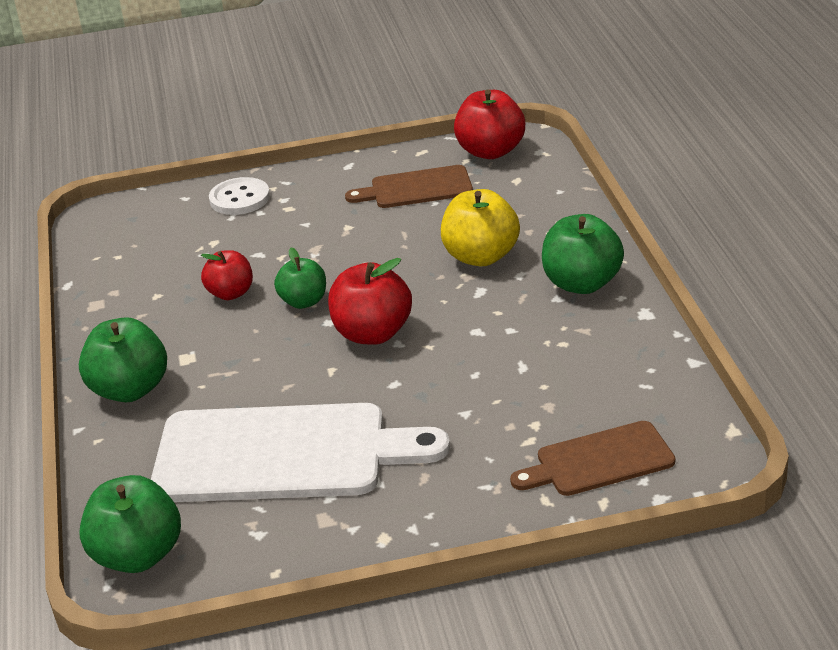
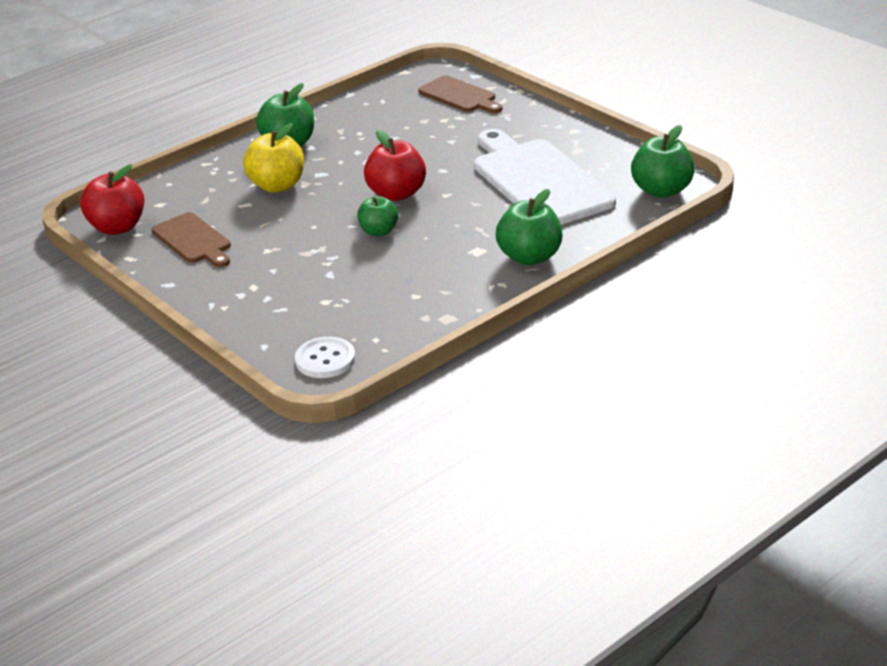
camera: 120 degrees left, 0 degrees up
red apple [201,250,253,300] -> none
white button [209,177,270,215] -> white button moved to [295,337,355,378]

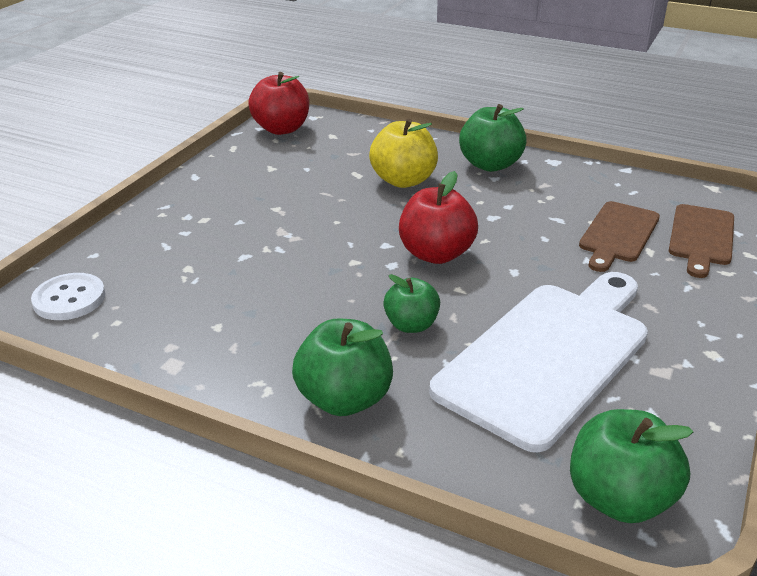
camera: 65 degrees right, 0 degrees up
brown cutting board [151,212,231,267] -> brown cutting board moved to [579,201,660,272]
green apple [357,196,398,236] -> green apple moved to [383,274,440,333]

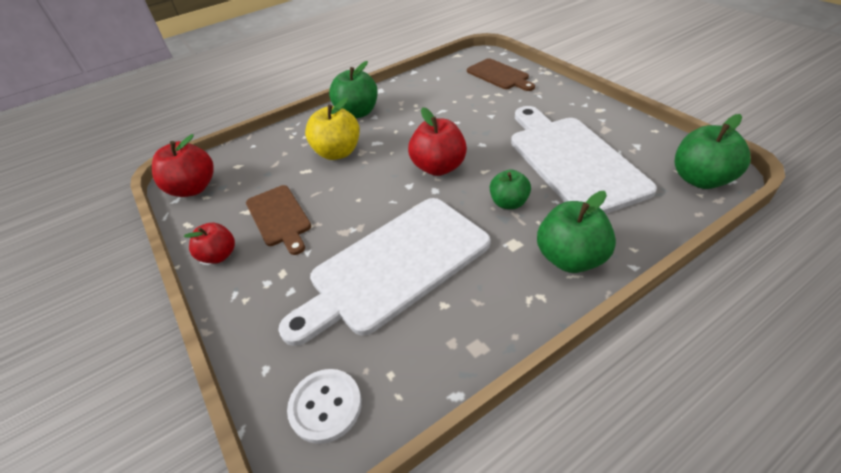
camera: 55 degrees left, 10 degrees up
brown cutting board [579,201,660,272] -> brown cutting board moved to [246,185,311,255]
none -> red apple [184,223,235,264]
none -> white cutting board [278,198,491,346]

